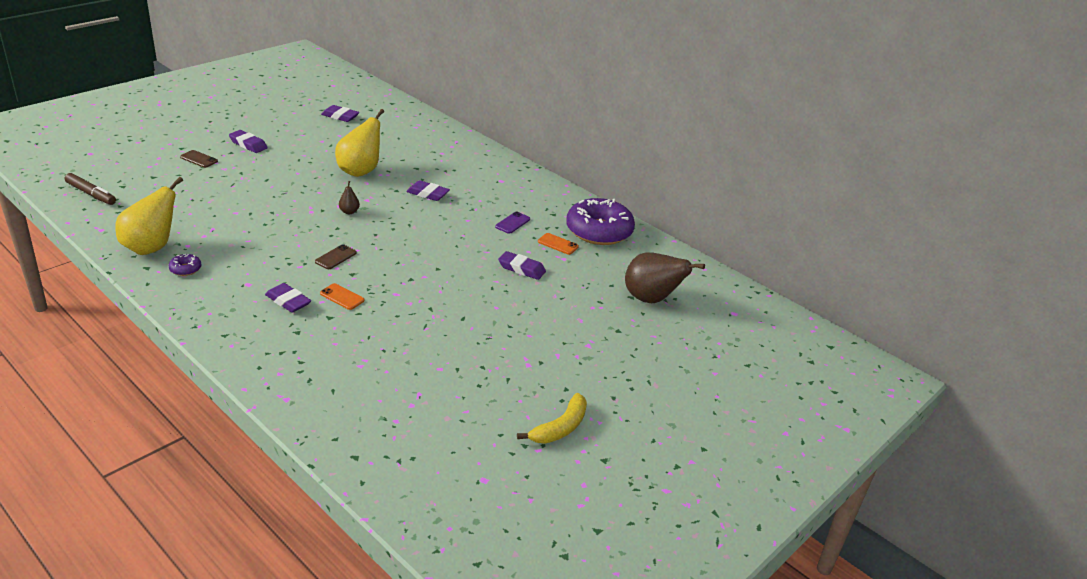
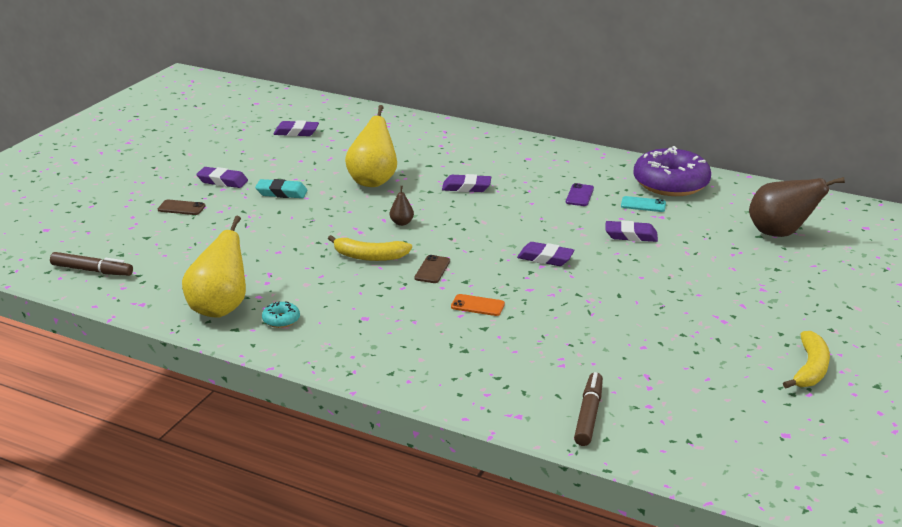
camera: 15 degrees left, 5 degrees down
purple donut [168,254,202,276] -> turquoise donut [262,301,300,328]
purple eraser [265,283,311,313] -> purple eraser moved to [517,242,575,266]
orange phone [538,233,579,255] -> turquoise phone [621,196,666,212]
none -> turquoise eraser [255,179,308,198]
none -> yellow banana [328,235,412,261]
none -> brown marker [574,372,603,446]

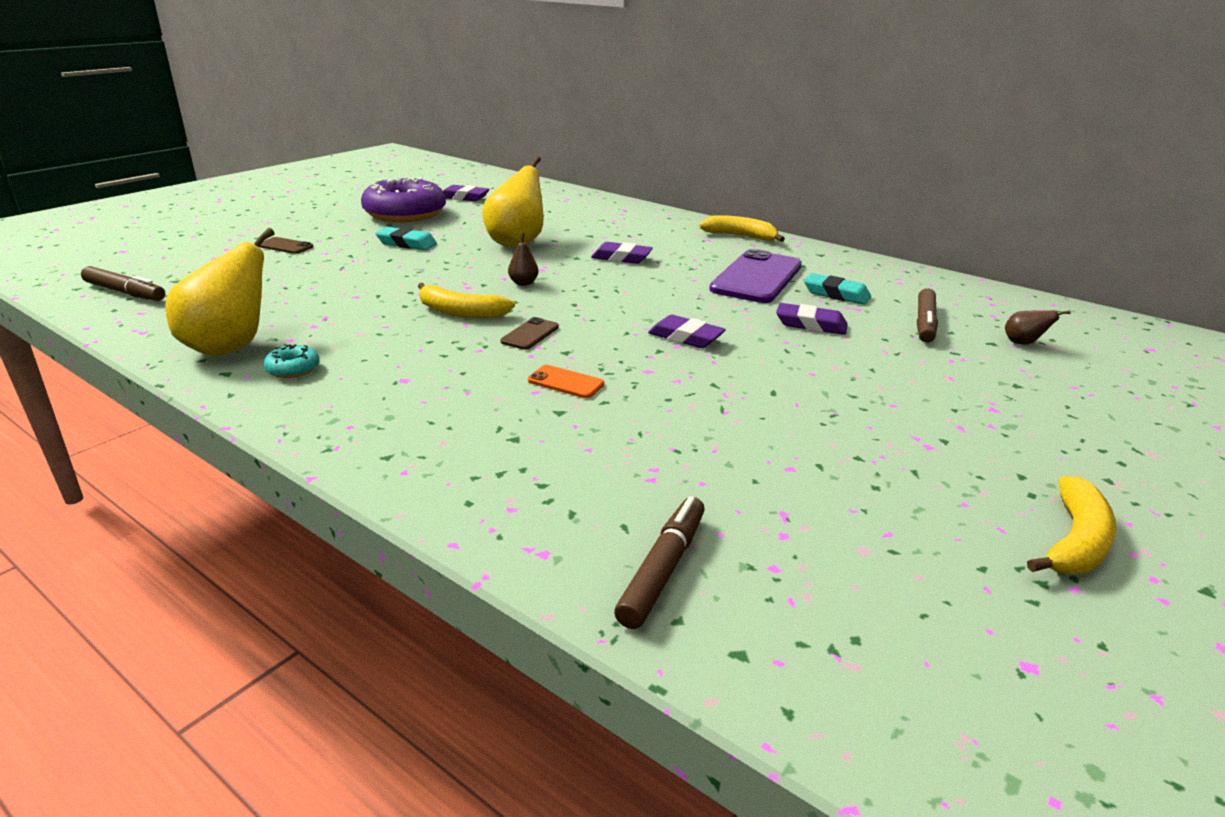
camera: 10 degrees right, 0 degrees up
purple eraser [196,167,248,188] -> none
purple phone [566,183,594,206] -> purple phone [709,249,802,303], size x2.25
turquoise phone [621,196,666,212] -> turquoise eraser [804,273,871,305]
purple donut [634,146,711,196] -> purple donut moved to [361,177,446,222]
brown pear [749,177,845,237] -> brown pear [1005,310,1071,345], size x0.44
none -> yellow banana [699,215,785,242]
none -> brown marker [917,288,938,343]

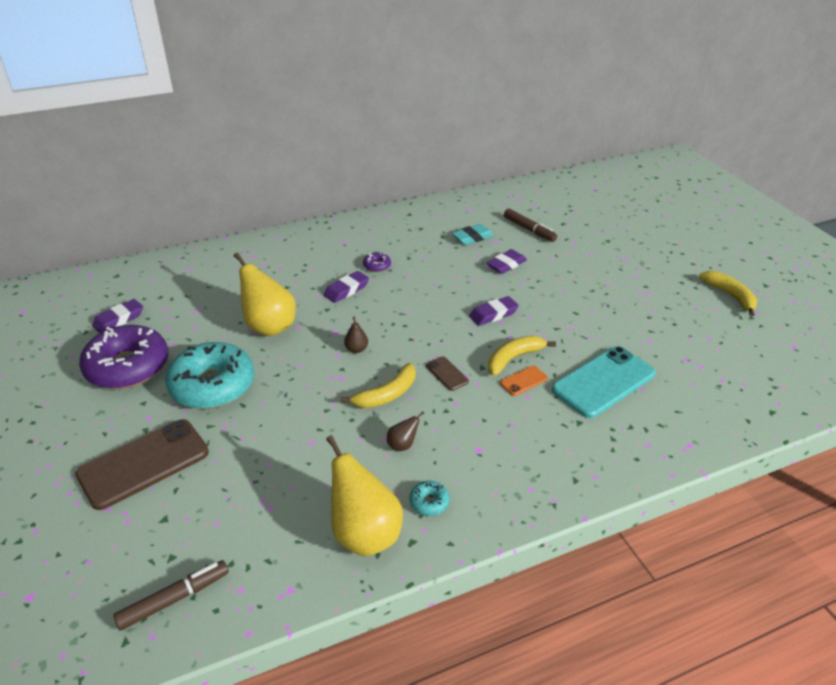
camera: 60 degrees left, 10 degrees up
brown phone [259,237,313,254] -> brown phone [75,419,209,510], size x2.25
turquoise eraser [375,227,437,250] -> turquoise donut [165,342,254,409]
brown marker [614,496,705,629] -> none
yellow banana [699,215,785,242] -> yellow banana moved to [488,336,556,376]
purple phone [709,249,802,303] -> none
brown pear [1005,310,1071,345] -> brown pear moved to [387,411,424,451]
none -> purple donut [363,252,391,272]
none -> turquoise phone [552,346,655,418]

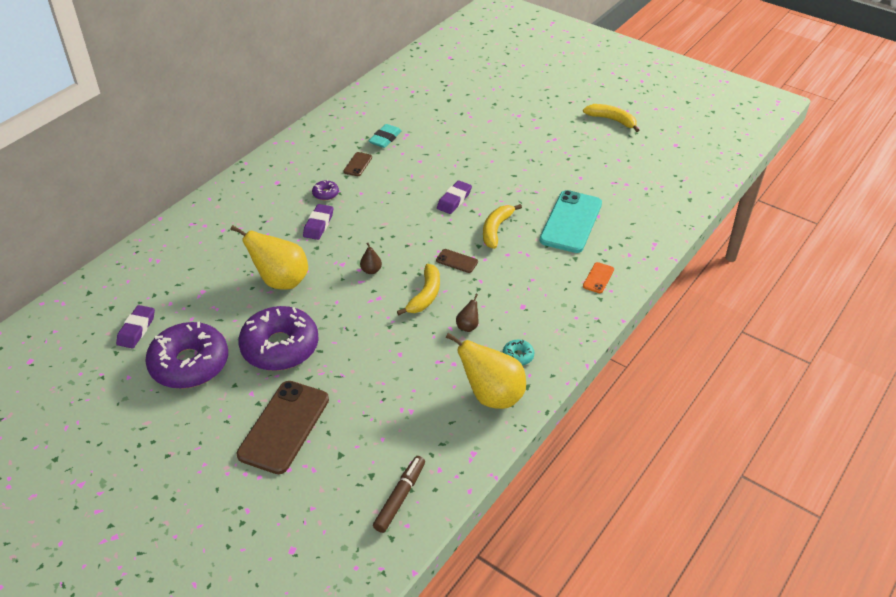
camera: 30 degrees left, 5 degrees up
turquoise donut [165,342,254,409] -> purple donut [238,306,319,371]
purple eraser [487,249,527,274] -> none
orange phone [500,366,548,396] -> orange phone moved to [583,262,614,293]
brown marker [504,208,557,242] -> none
none -> brown phone [343,152,372,176]

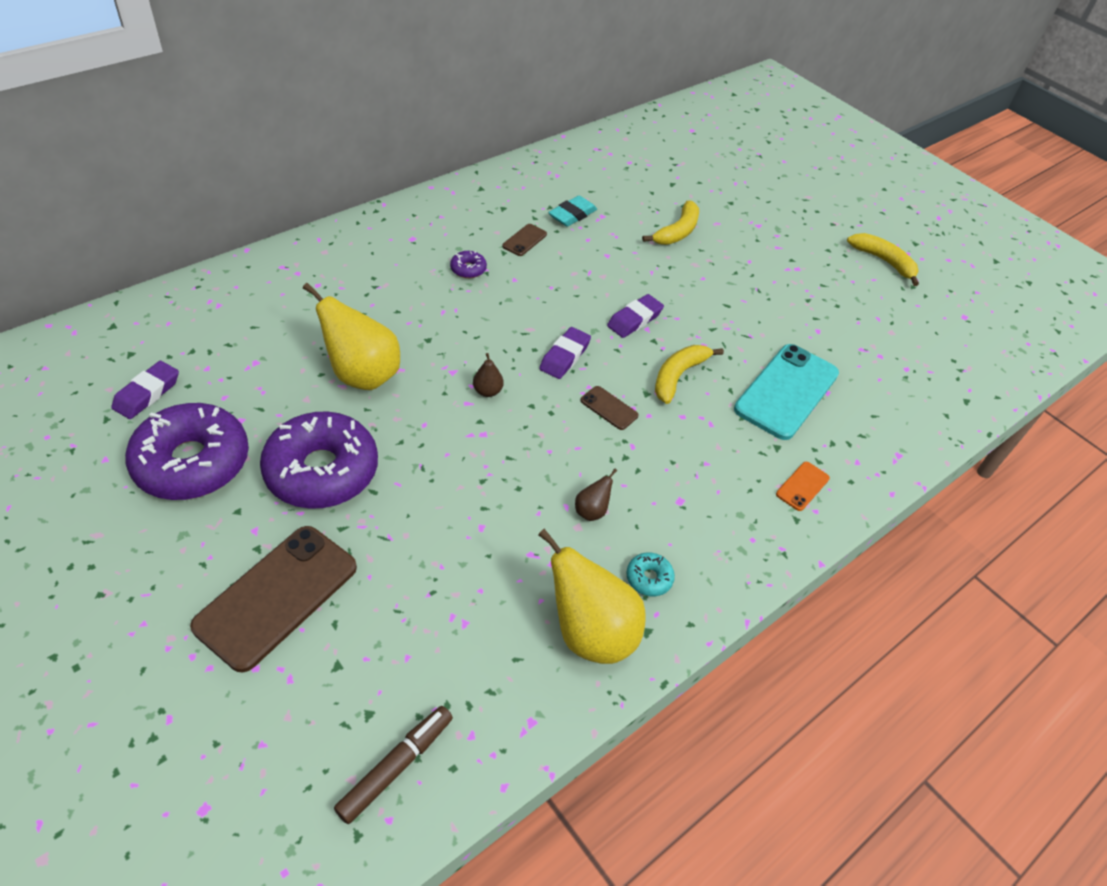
camera: 10 degrees right, 5 degrees up
purple eraser [303,204,333,240] -> purple eraser moved to [539,327,591,379]
yellow banana [397,264,440,315] -> yellow banana moved to [642,200,699,245]

